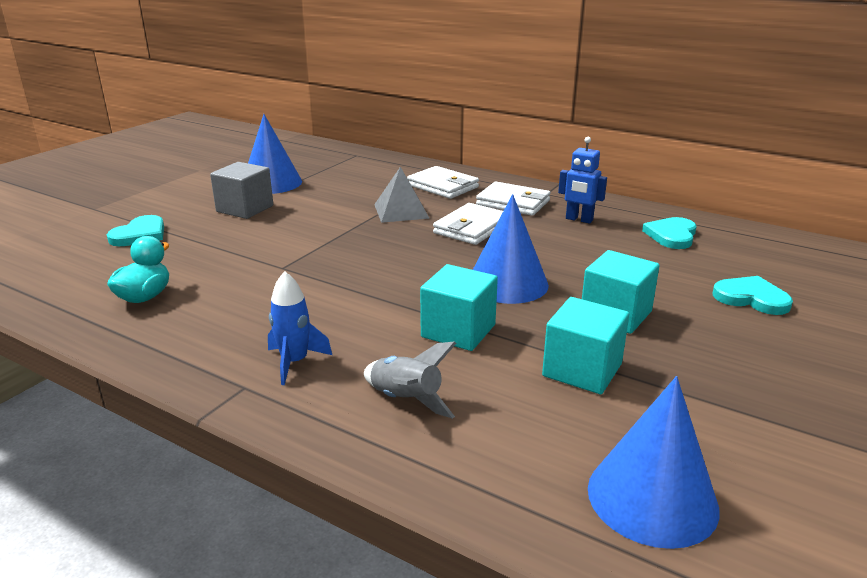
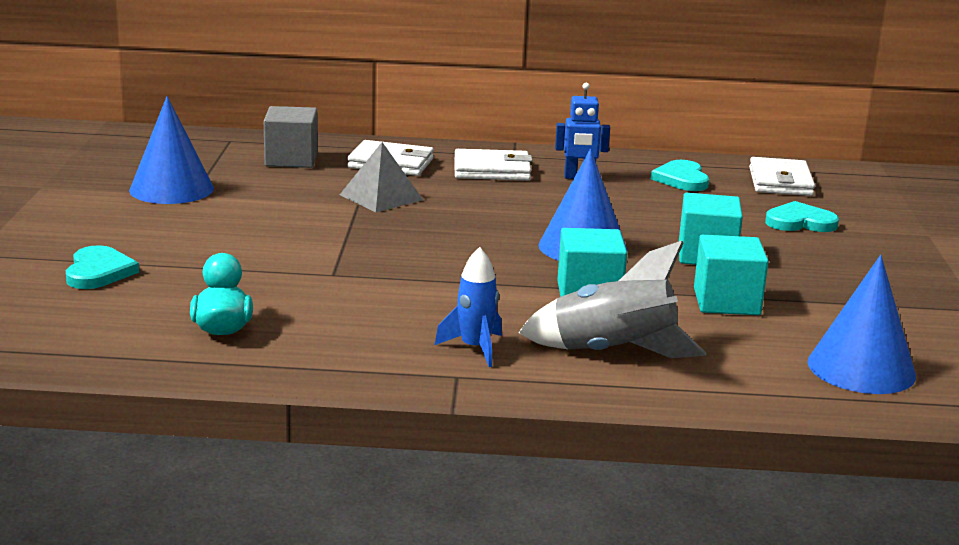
camera: 30 degrees left, 5 degrees down
grey cube [210,162,273,219] -> grey cube moved to [264,106,318,168]
grey rocket [364,342,456,419] -> grey rocket [518,241,706,358], size x1.61
white wallet [433,203,503,245] -> white wallet moved to [749,157,815,196]

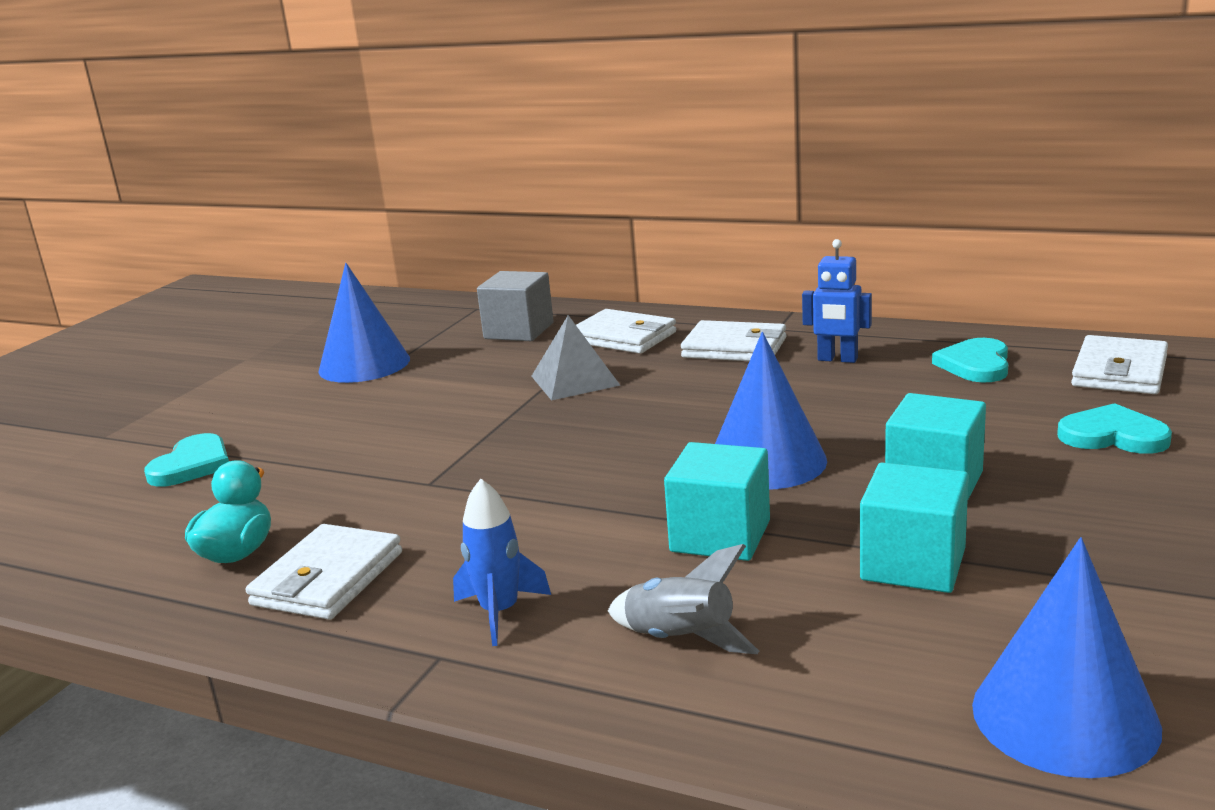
camera: 25 degrees right, 0 degrees up
grey rocket [518,241,706,358] -> grey rocket [608,544,759,654], size x0.62
none -> white wallet [246,524,402,620]

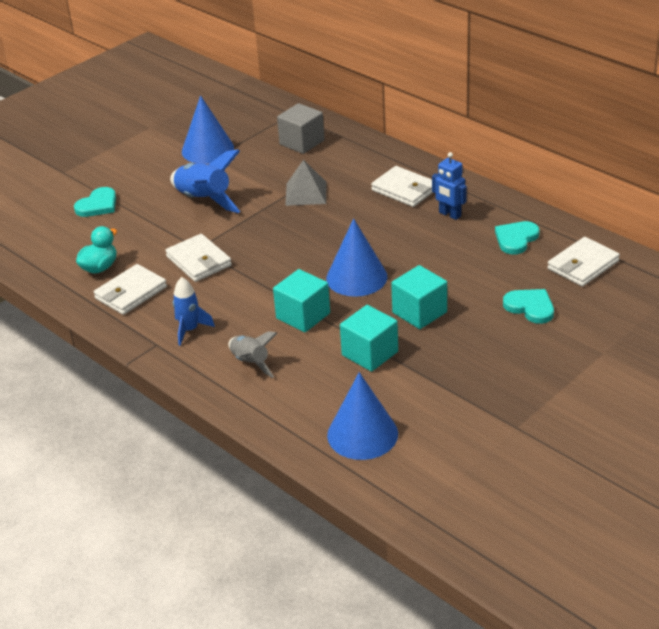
camera: 20 degrees right, 15 degrees up
white wallet [576,309,676,354] -> white wallet moved to [165,234,232,282]
none -> blue rocket [170,149,240,213]

